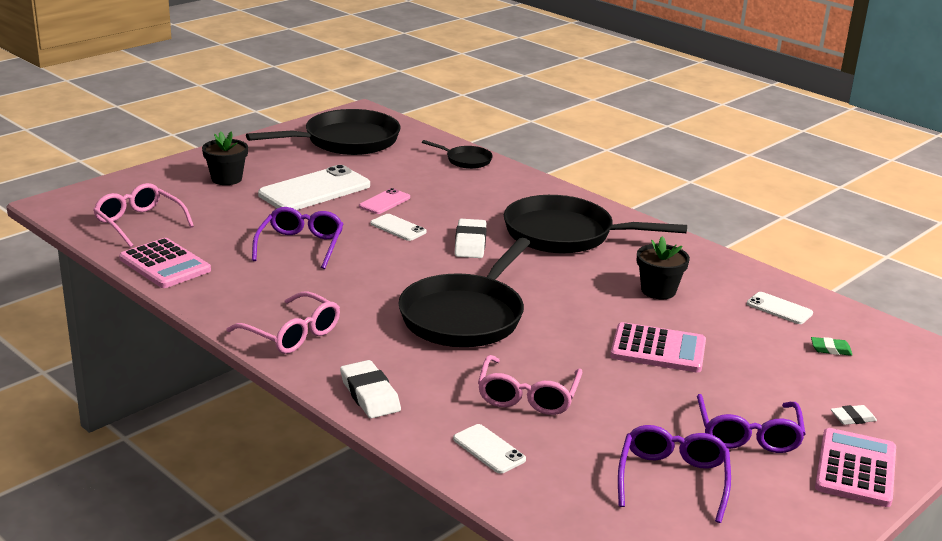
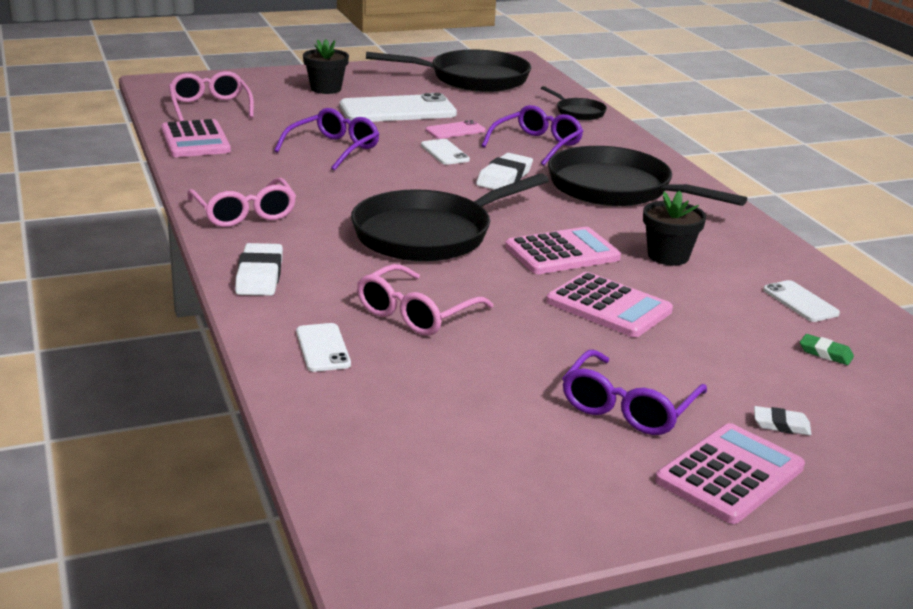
camera: 25 degrees right, 0 degrees up
purple glasses [618,425,731,523] -> purple glasses moved to [482,105,583,166]
none -> pink calculator [505,227,621,274]

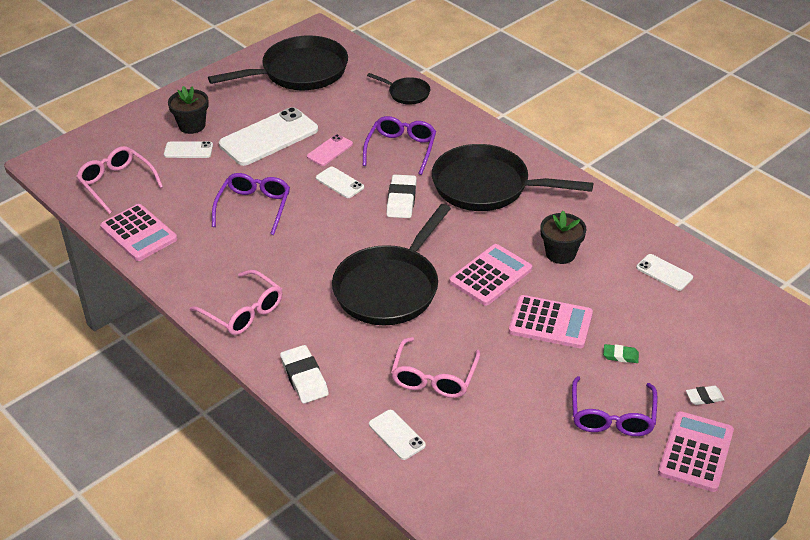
camera: 20 degrees left, 15 degrees up
green eraser [800,334,854,365] -> green eraser moved to [603,344,639,363]
none -> white phone [164,141,213,158]

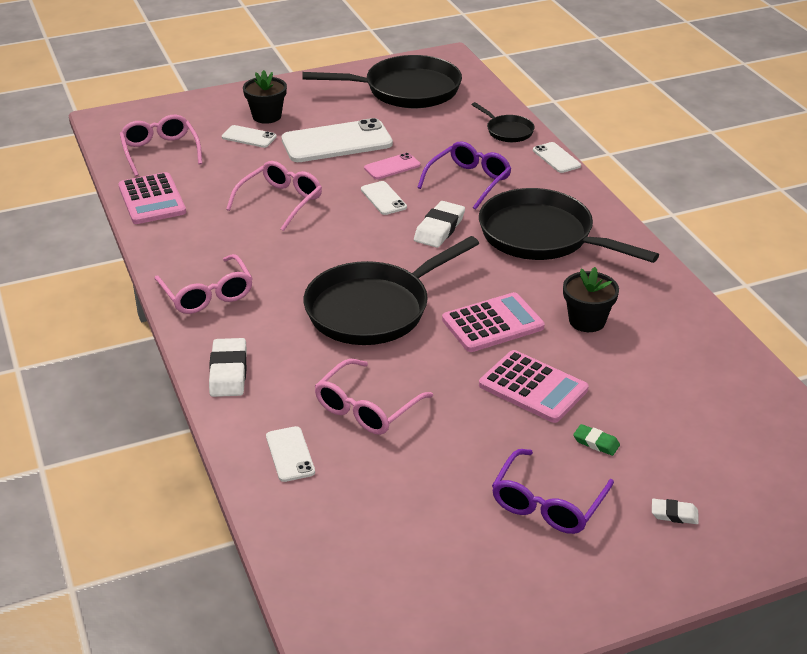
camera: 20 degrees right, 5 degrees down
purple glasses [212,173,290,235] -> pink glasses [226,161,322,231]
white phone [636,254,693,291] -> white phone moved to [533,142,581,173]
pink calculator [658,411,734,492] -> none

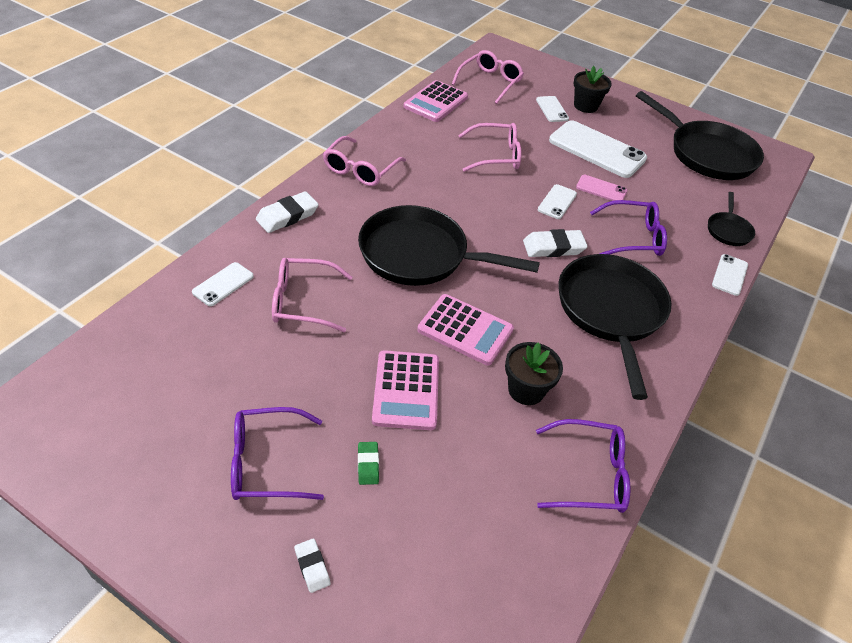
camera: 50 degrees right, 10 degrees up
none -> purple glasses [536,419,630,513]

